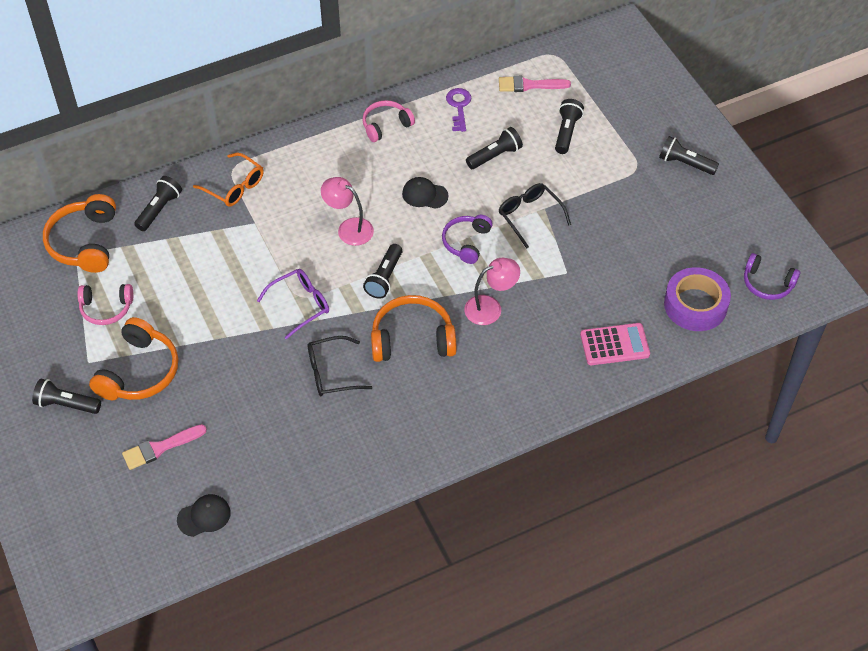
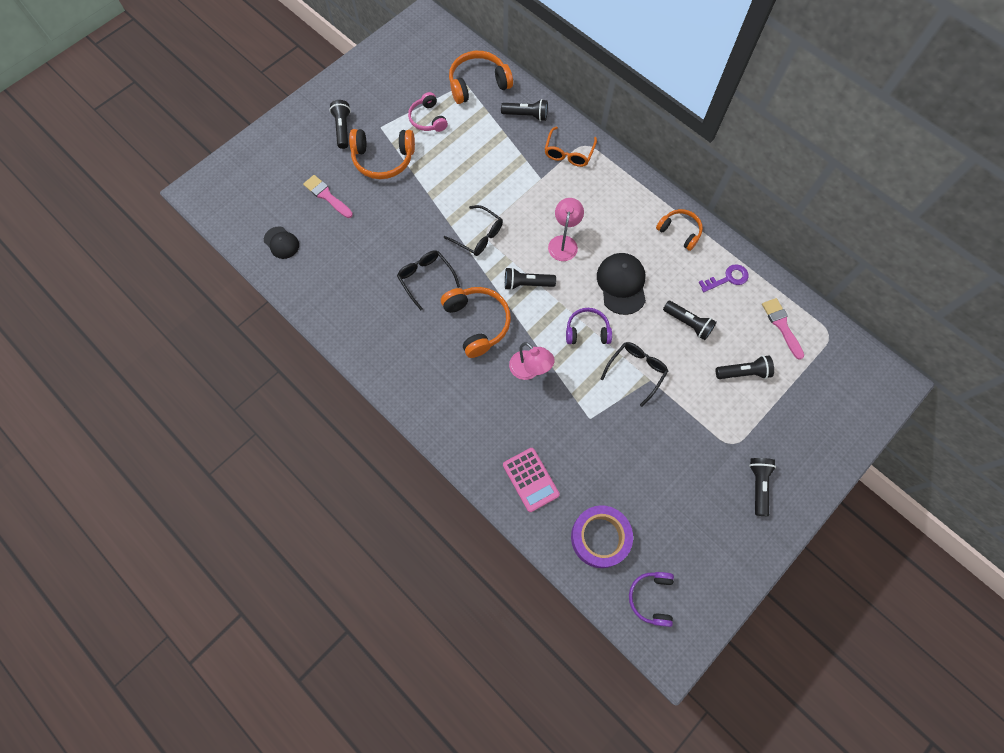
camera: 70 degrees right, 15 degrees up
purple glasses [257,269,329,339] -> black glasses [444,205,503,256]
pink headphones [362,100,415,142] -> orange headphones [656,209,703,251]
black cap [402,177,448,209] -> black cap [597,253,646,315], size x1.65

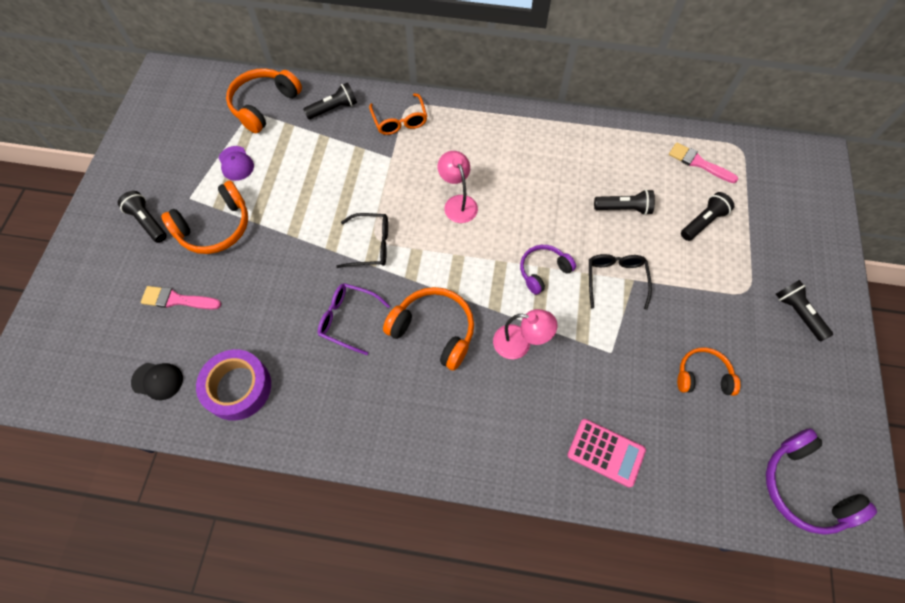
camera: 35 degrees left, 5 degrees down
black glasses [397,250,460,310] -> purple glasses [318,283,390,355]
pink headphones [408,92,448,132] -> purple cap [219,146,254,181]
black flashlight [505,267,556,290] -> none
purple tape [571,505,633,568] -> purple tape moved to [196,349,271,421]
black cap [597,253,646,315] -> none
purple headphones [629,572,674,627] -> purple headphones [766,428,877,535], size x1.55
orange headphones [656,209,703,251] -> orange headphones moved to [677,347,740,396]
purple key [698,264,749,292] -> none

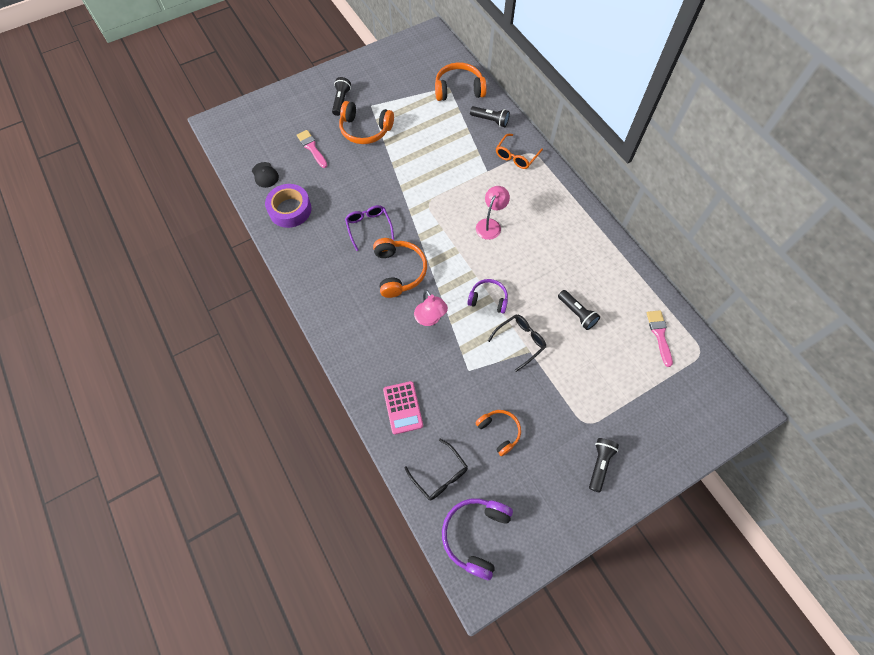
camera: 50 degrees right, 0 degrees up
purple cap [219,146,254,181] -> none
black glasses [336,213,388,268] -> black glasses moved to [404,439,468,501]
black flashlight [681,192,734,241] -> none

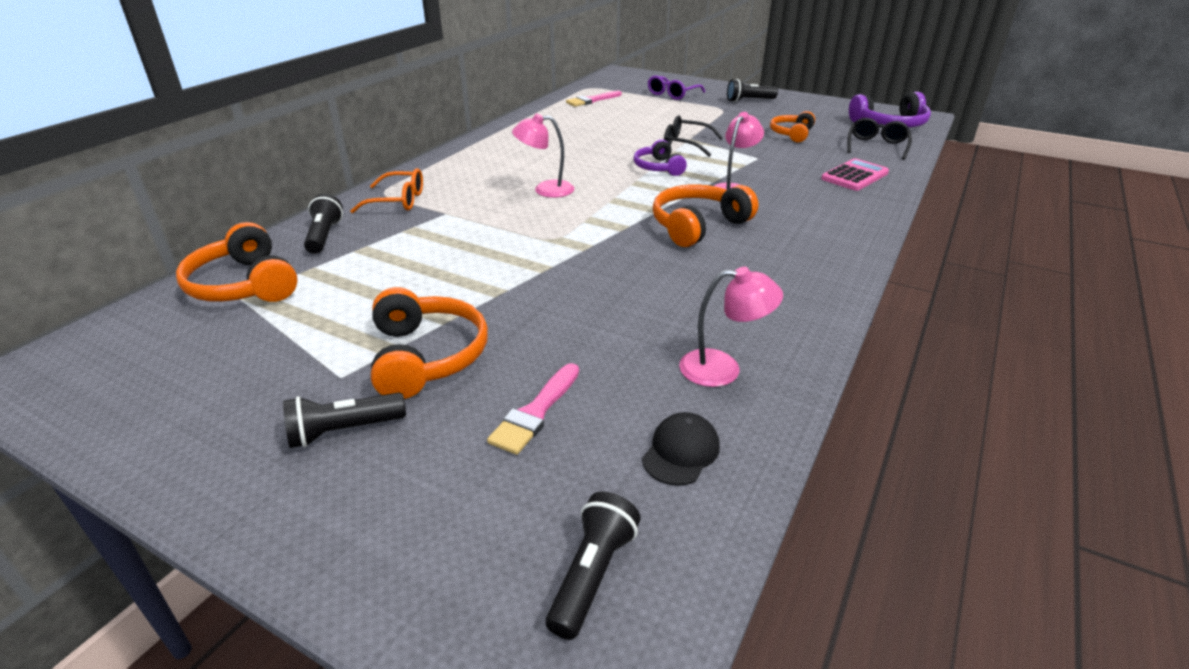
camera: 120 degrees left, 30 degrees down
purple tape [265,184,311,228] -> pink lamp [679,267,783,387]
purple glasses [345,205,394,251] -> purple glasses moved to [648,75,705,100]
black flashlight [558,290,600,330] -> black flashlight moved to [546,491,641,640]

